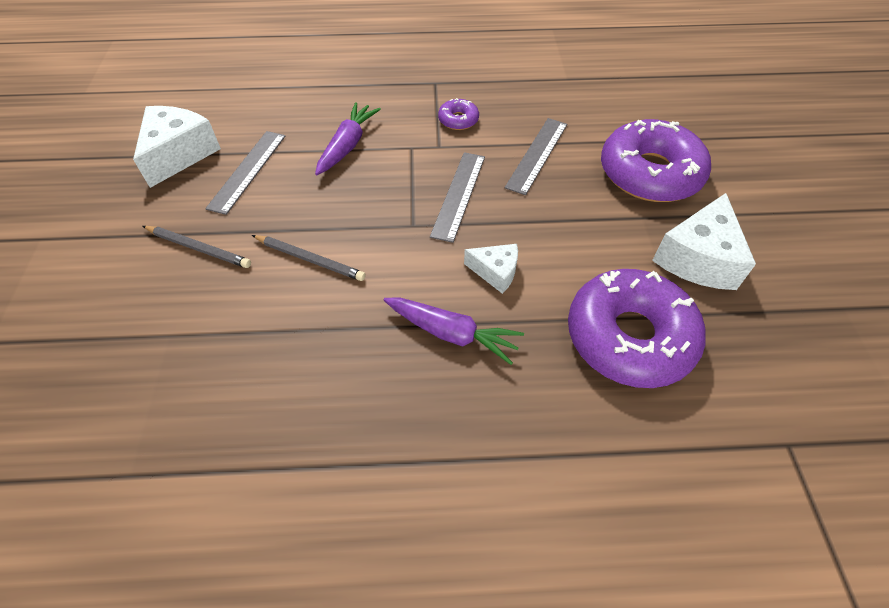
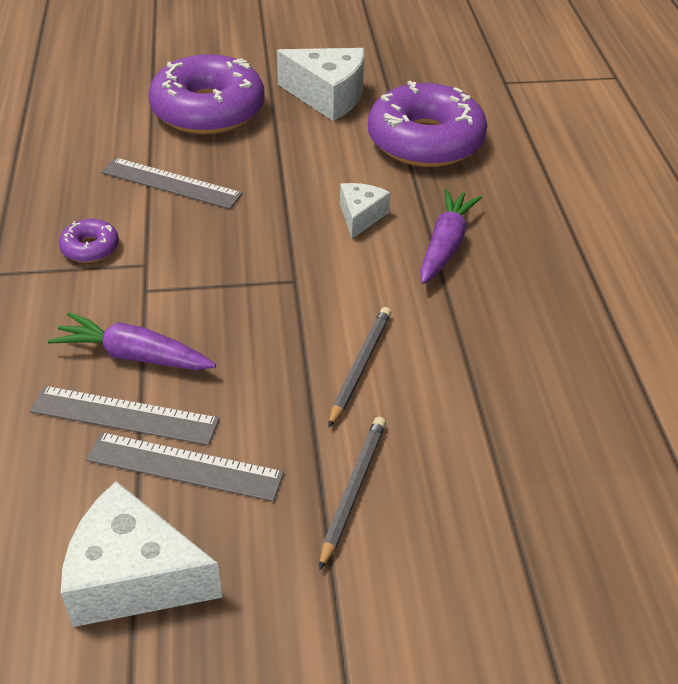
camera: 95 degrees left, 10 degrees down
grey ruler [430,152,485,243] -> grey ruler moved to [30,386,220,445]

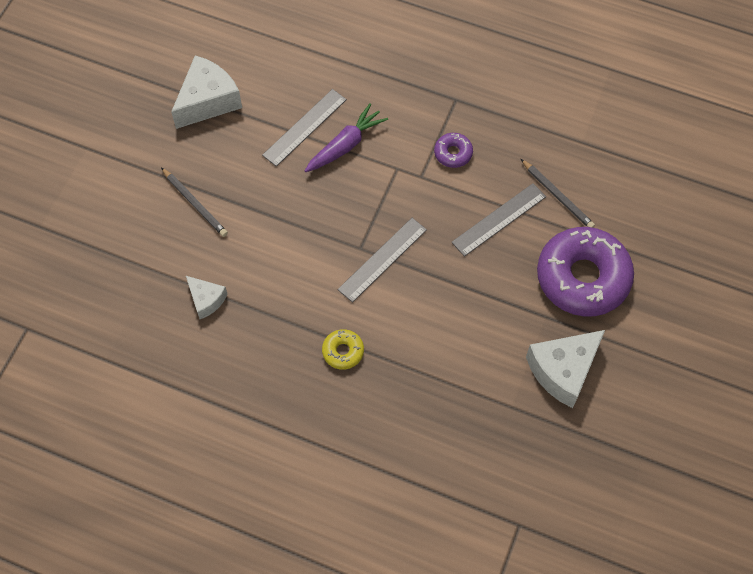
camera: 120 degrees right, 20 degrees up
grey ruler [86,432,284,502] -> grey ruler moved to [338,218,427,303]
grey pencil [328,307,391,428] -> grey pencil moved to [521,159,595,228]
white cheese [340,183,390,239] -> white cheese moved to [186,276,228,319]
purple donut [368,81,487,167] -> none
purple carrot [420,188,482,284] -> yellow donut [322,329,364,370]

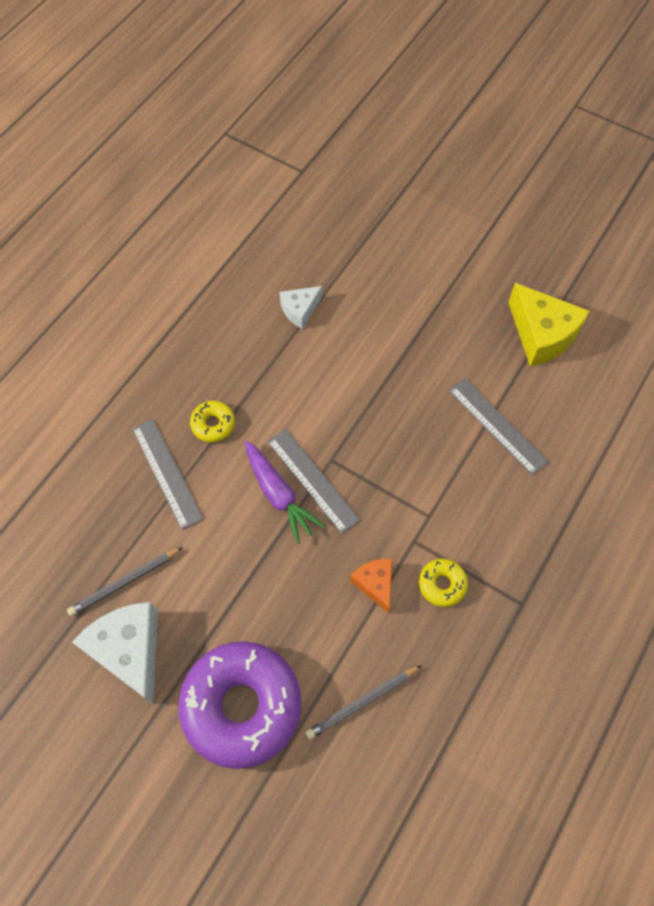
camera: 100 degrees right, 0 degrees up
grey pencil [161,167,228,237] -> grey pencil moved to [67,547,183,616]
white cheese [171,55,242,129] -> yellow cheese [508,283,590,367]
purple carrot [305,103,388,172] -> purple carrot moved to [245,441,324,544]
purple donut [434,133,473,168] -> yellow donut [419,559,468,607]
grey ruler [451,183,546,257] -> grey ruler moved to [132,419,204,530]
none -> orange cheese [350,558,392,613]

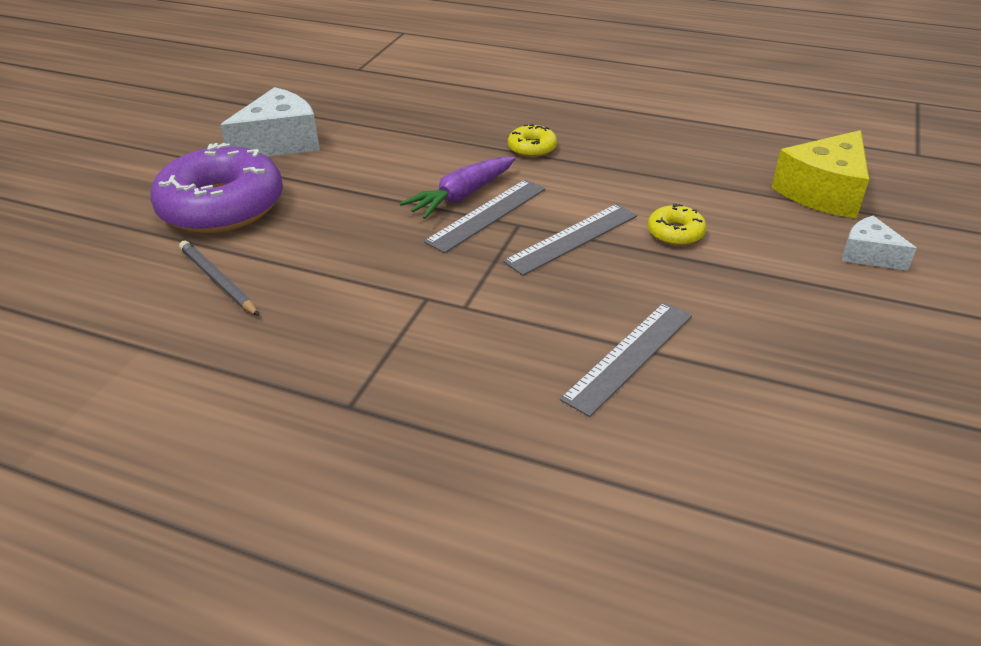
camera: 80 degrees right, 25 degrees down
grey pencil [67,547,183,616] -> none
grey ruler [132,419,204,530] -> grey ruler moved to [503,204,637,276]
white cheese [279,286,322,329] -> white cheese moved to [842,216,917,271]
orange cheese [350,558,392,613] -> none
yellow donut [419,559,468,607] -> yellow donut moved to [648,204,707,246]
yellow cheese [508,283,590,367] -> yellow cheese moved to [772,130,869,219]

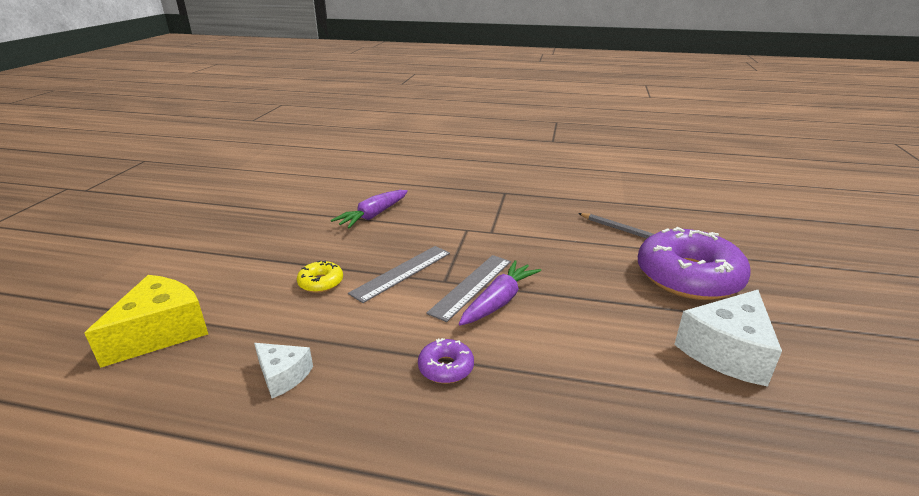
camera: 170 degrees right, 10 degrees down
yellow donut [508,124,557,158] -> purple donut [418,338,474,383]
grey ruler [560,302,692,417] -> purple carrot [331,190,408,229]
white cheese [842,216,917,271] -> white cheese moved to [254,343,313,398]

